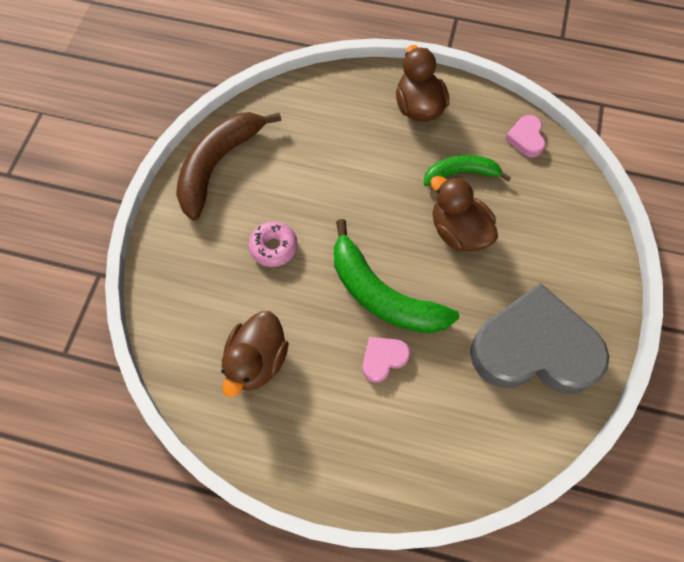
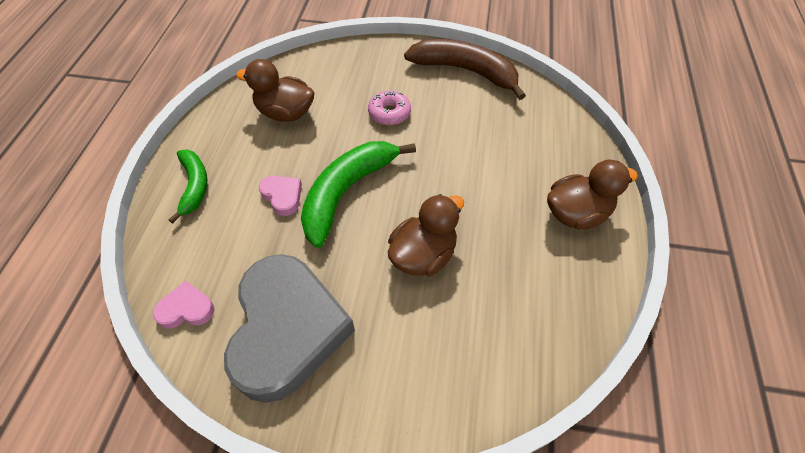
camera: 85 degrees right, 10 degrees down
green banana [424,155,511,186] -> green banana moved to [169,150,207,223]
pink heart [505,115,545,157] -> pink heart moved to [153,281,214,329]

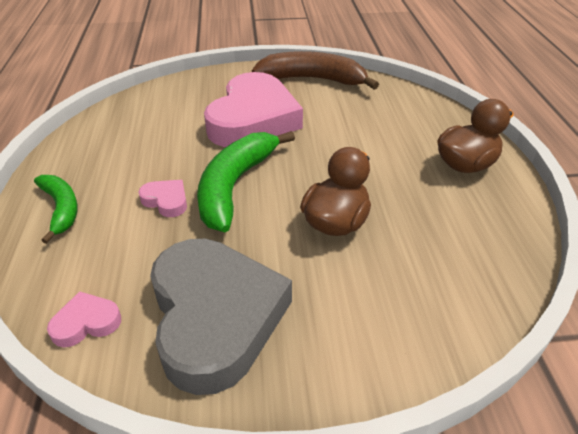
camera: 15 degrees left, 15 degrees down
brown duck [236,59,315,122] -> none
pink donut [368,91,411,125] -> pink heart [204,72,303,147]

